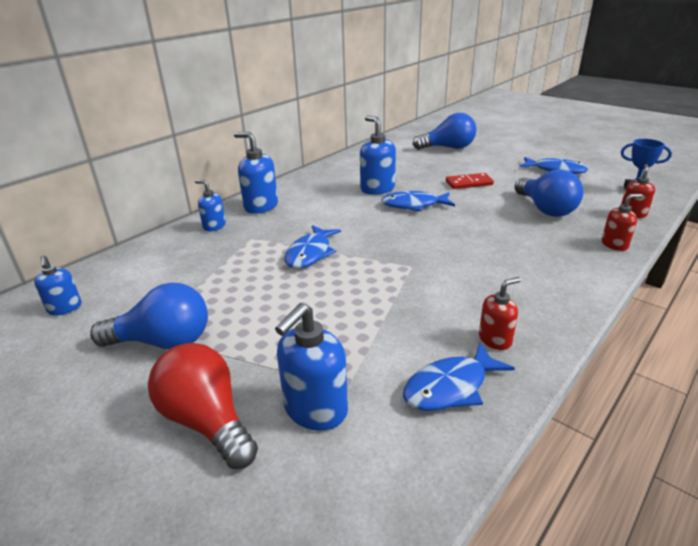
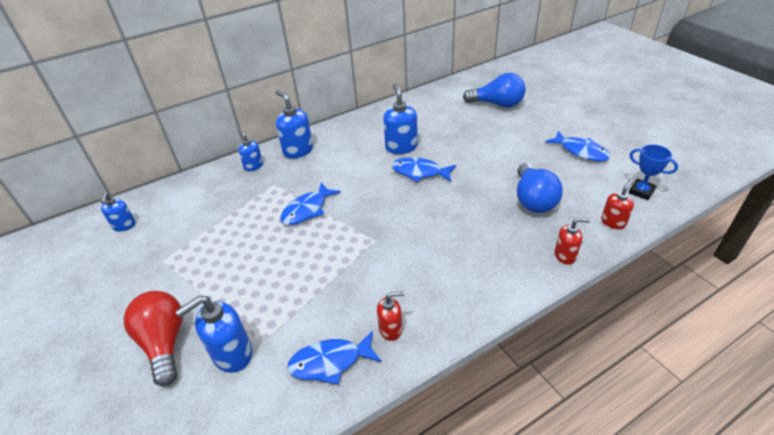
camera: 20 degrees right, 10 degrees up
blue light bulb [90,283,208,349] -> none
red domino [446,173,494,189] -> none

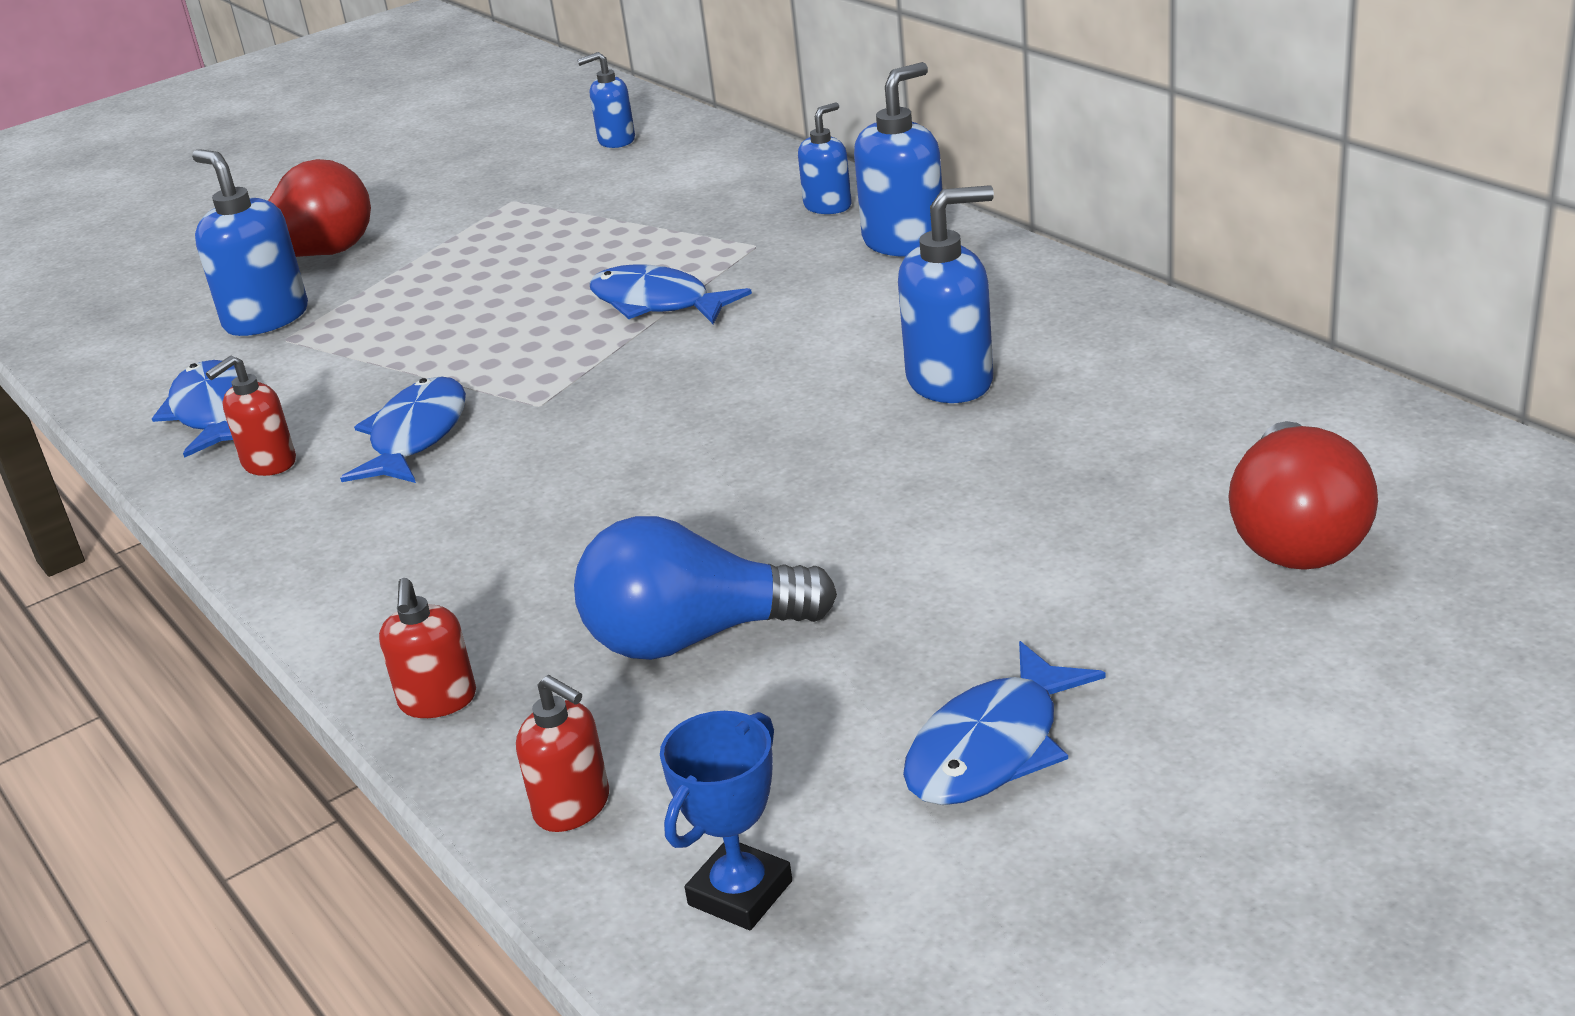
camera: 85 degrees right, 10 degrees down
red soap dispenser [377,291,404,341] -> red soap dispenser turned 60 degrees clockwise [206,355,296,476]
blue fish [392,157,456,182] -> blue fish moved to [340,376,466,483]
blue light bulb [463,73,525,108] -> red light bulb [1228,421,1378,570]

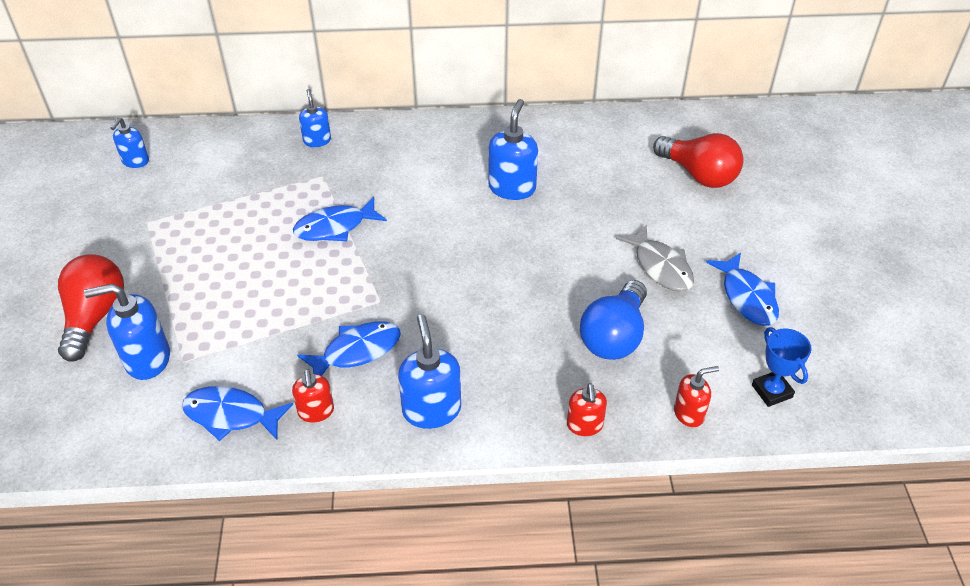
camera: 60 degrees left, 15 degrees up
blue fish [340,376,466,483] -> blue fish turned 105 degrees clockwise [297,321,401,376]
red soap dispenser [379,578,476,718] -> red soap dispenser turned 60 degrees clockwise [567,383,607,436]
blue soap dispenser [854,62,942,257] -> blue soap dispenser moved to [398,314,461,429]
none -> grey fish [616,224,694,292]

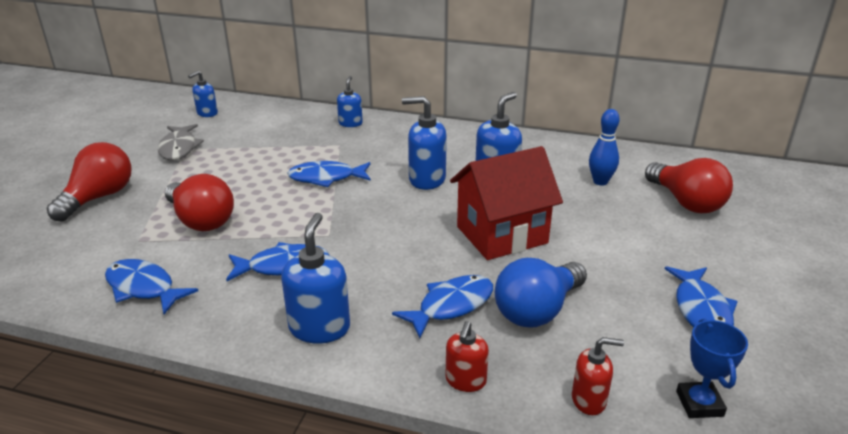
camera: 20 degrees right, 15 degrees down
blue soap dispenser [84,283,170,380] -> blue soap dispenser moved to [402,96,447,190]
red soap dispenser [292,369,334,422] -> none
grey fish [616,224,694,292] -> grey fish moved to [158,124,204,160]
none -> red light bulb [165,174,234,231]
none -> blue fish [392,275,493,339]
none -> red house [450,146,563,260]
none -> blue bowling pin [589,109,620,186]

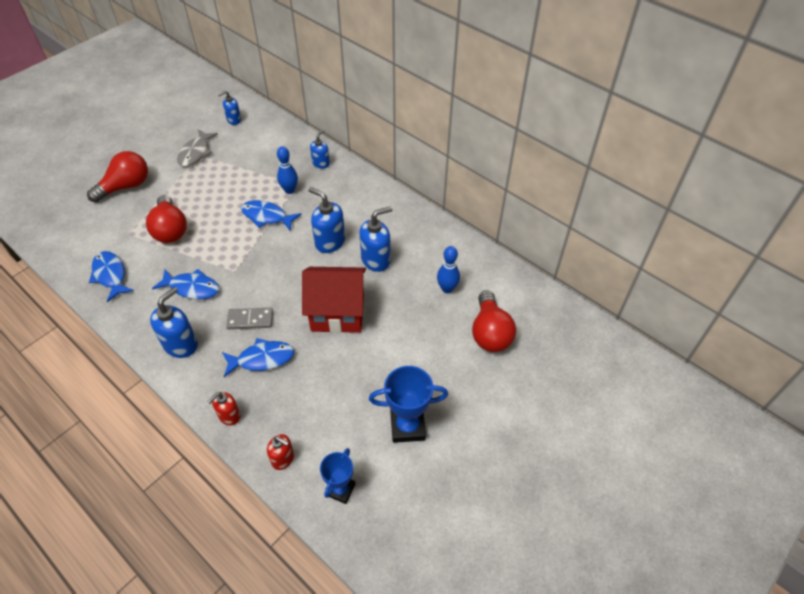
camera: 25 degrees right, 20 degrees up
blue light bulb [495,258,587,328] -> none
blue fish [665,267,738,327] -> blue trophy [369,366,448,443]
none -> grey domino [226,308,273,329]
none -> blue bowling pin [277,146,298,194]

